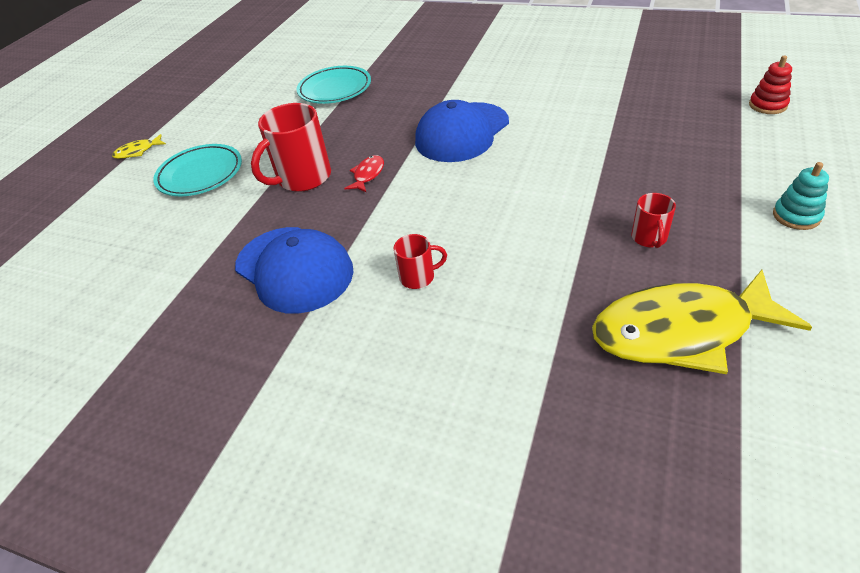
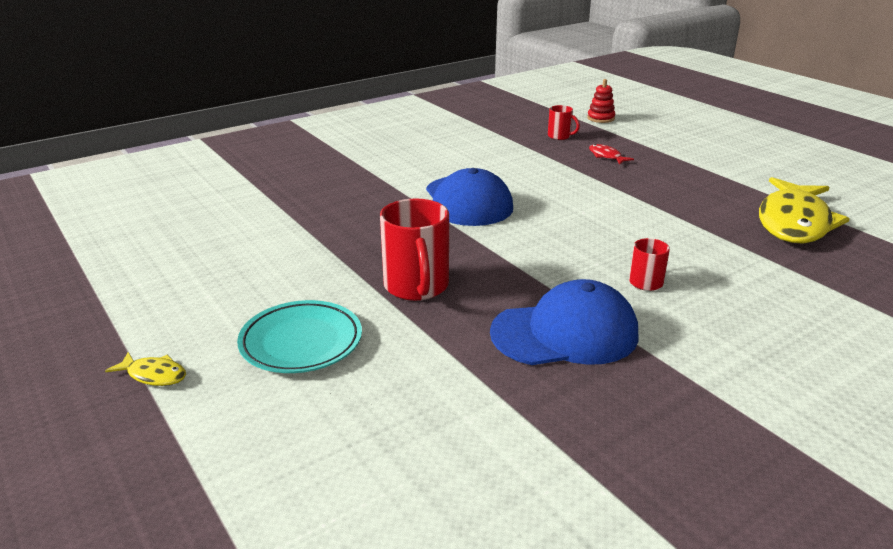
camera: 60 degrees left, 15 degrees down
yellow fish [112,134,166,159] -> yellow fish turned 75 degrees counterclockwise [105,352,186,386]
turquoise plate [297,66,371,104] -> none
red fish [344,155,384,193] -> red fish moved to [589,144,634,165]
red mug [631,193,676,248] -> red mug moved to [548,105,580,140]
turquoise stacking toy [773,162,829,230] -> none

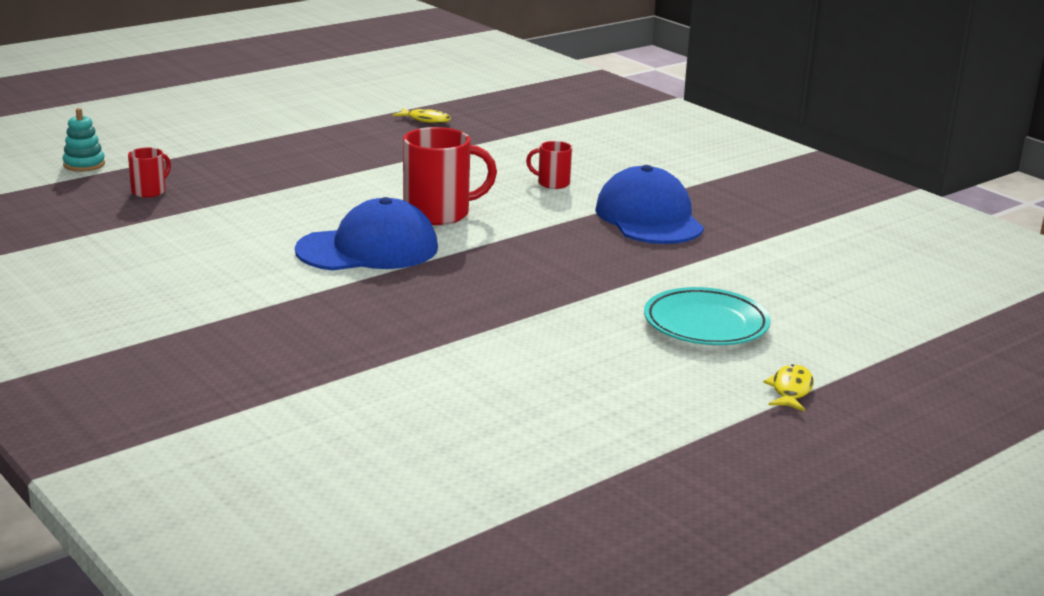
camera: 95 degrees left, 5 degrees down
red mug [380,198,449,301] -> red mug moved to [403,127,497,225]
red stacking toy [587,79,615,123] -> turquoise stacking toy [62,108,105,172]
red fish [589,144,634,165] -> none
yellow fish [759,177,850,244] -> yellow fish [393,108,451,123], size x0.40

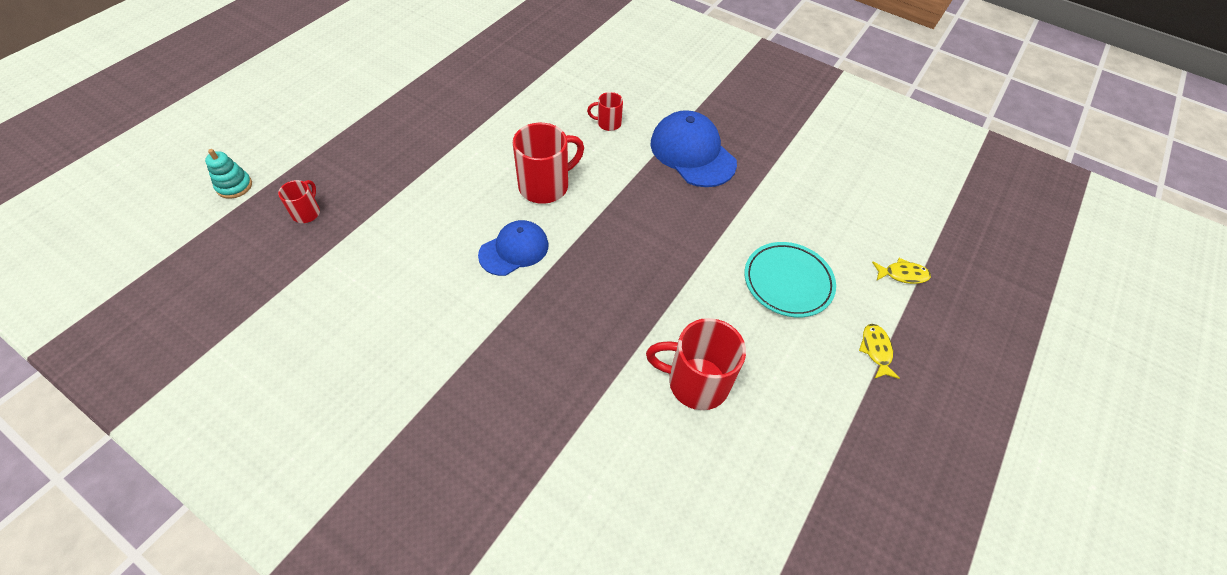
camera: 20 degrees left, 30 degrees up
blue cap [295,197,438,271] -> blue cap [478,220,549,276], size x0.65
yellow fish [393,108,451,123] -> yellow fish moved to [872,258,931,284]
none -> red mug [646,318,746,410]

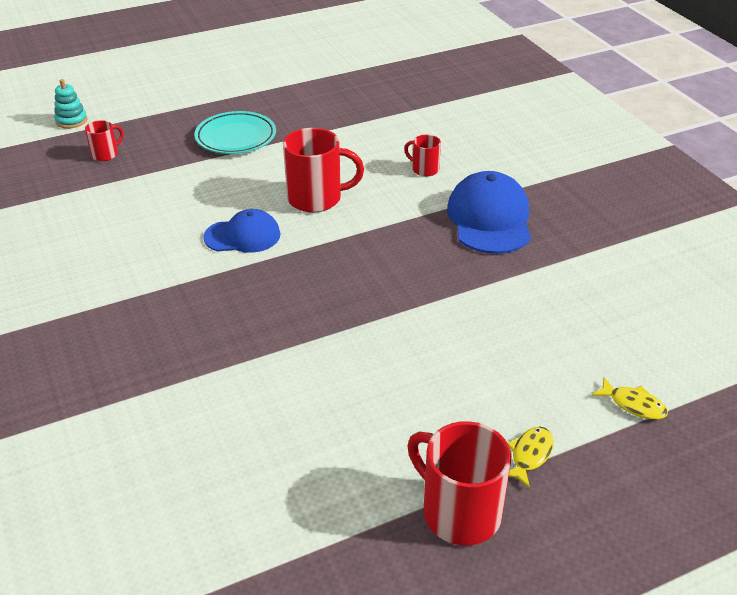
camera: 35 degrees right, 15 degrees down
red mug [646,318,746,410] -> red mug moved to [407,421,511,545]
turquoise plate [745,242,836,317] -> turquoise plate moved to [194,111,276,154]

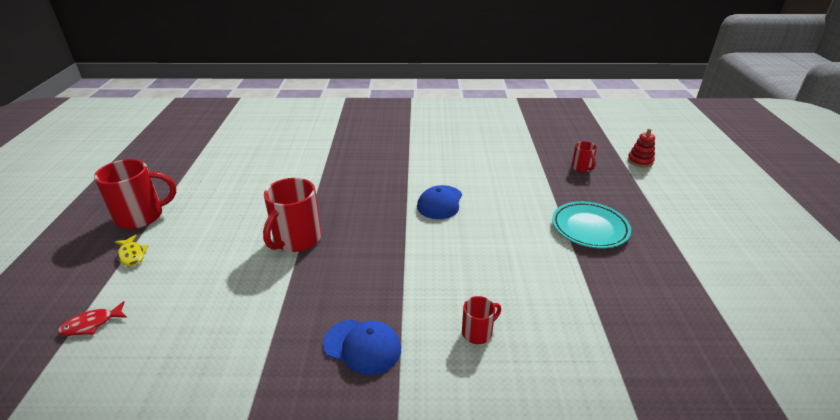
camera: 115 degrees right, 5 degrees down
turquoise stacking toy [54,79,87,129] -> red stacking toy [628,129,655,167]
red mug [283,128,364,213] -> red mug moved to [263,178,321,252]
blue cap [447,171,531,254] -> blue cap [323,319,401,375], size x0.65
yellow fish [592,377,668,420] -> red fish [58,301,127,336]

